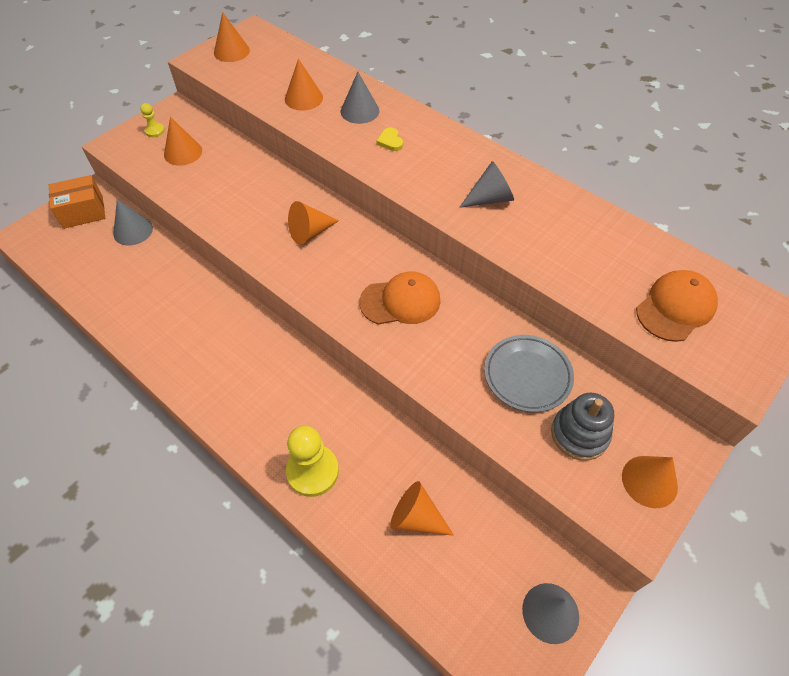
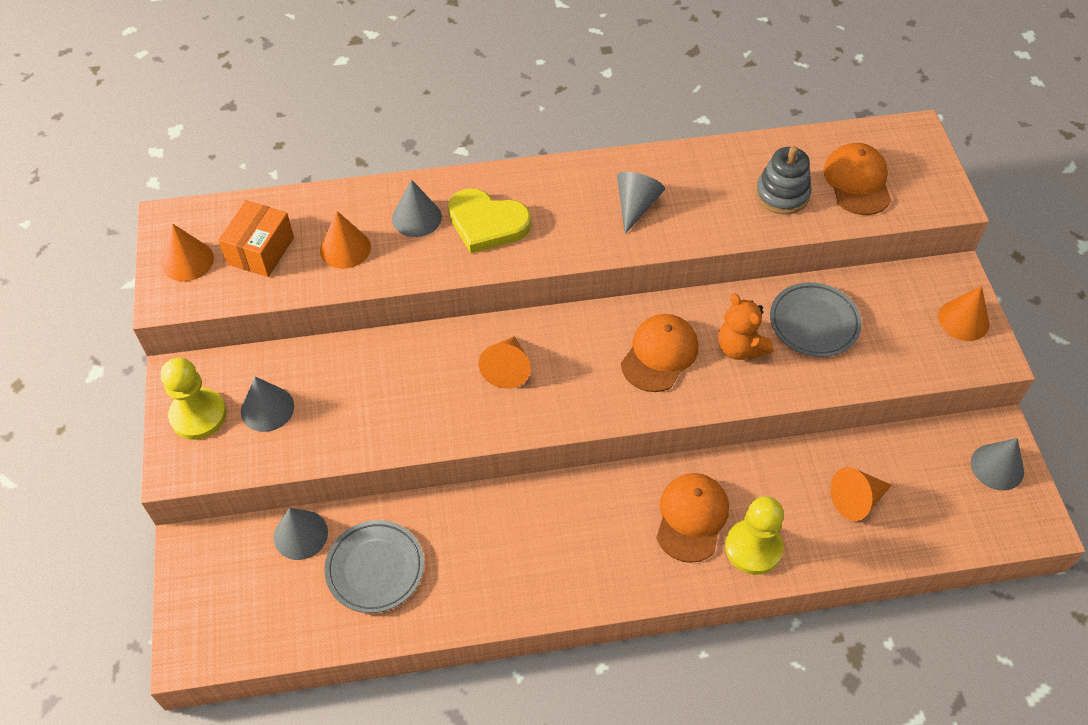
camera: 50 degrees left, 0 degrees up
orange box [49,175,105,229] -> orange box moved to [218,200,294,277]
yellow pawn [140,103,165,137] -> yellow pawn [161,358,227,440], size x2.02
orange cone [164,117,202,166] -> grey cone [241,377,294,432]
yellow heart [376,127,403,151] -> yellow heart [448,188,531,253], size x2.26
grey stacking toy [551,393,614,460] -> grey stacking toy moved to [756,146,811,215]
none -> grey plate [324,520,424,613]
none -> orange cap [656,473,729,563]
none -> orange teddy bear [718,294,774,360]

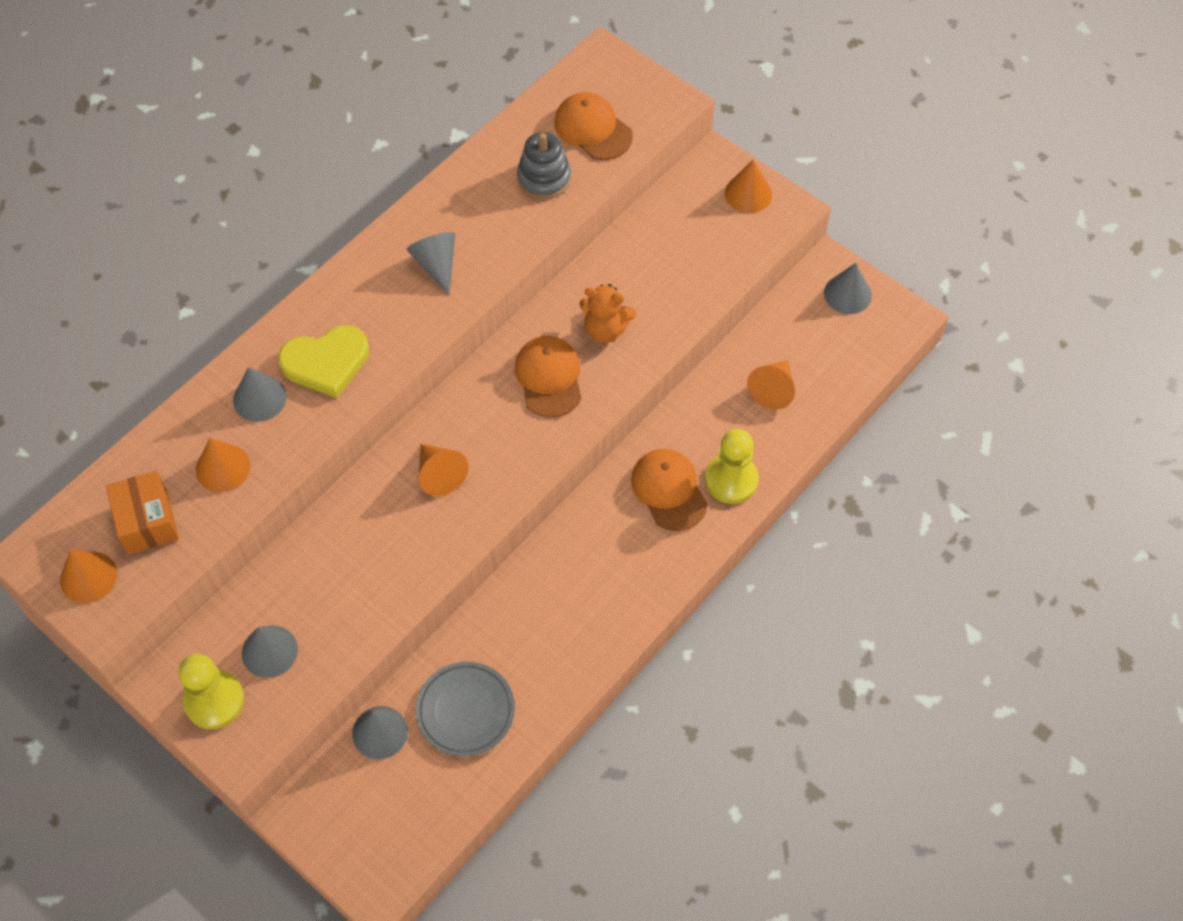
camera: 40 degrees left, 5 degrees up
grey plate [770,282,862,357] -> none

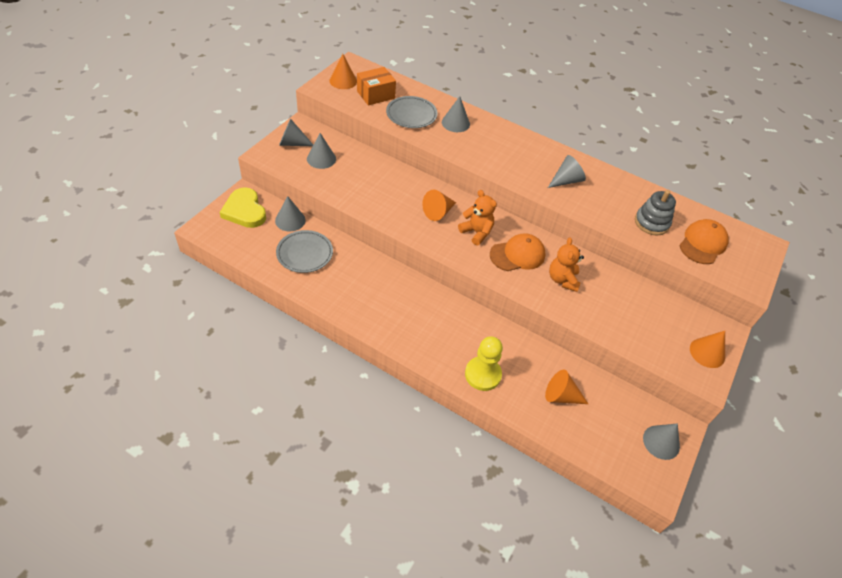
camera: 75 degrees right, 10 degrees down
yellow pawn [178,654,244,729] -> grey cone [279,119,313,146]
orange cone [196,438,250,492] -> grey plate [386,96,438,128]
yellow heart [278,325,369,398] -> yellow heart moved to [219,187,266,228]
orange cap [631,449,708,531] -> none
none -> orange teddy bear [458,190,497,246]

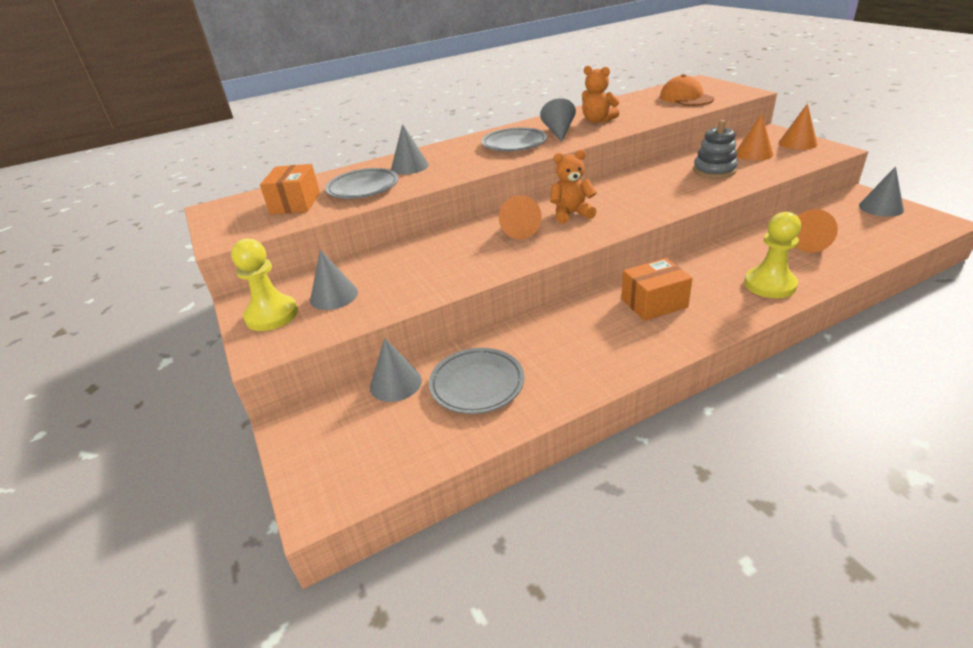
camera: 50 degrees left, 15 degrees down
yellow heart [219,187,266,228] -> none
grey cone [279,119,313,146] -> yellow pawn [231,239,298,331]
orange cone [329,54,357,89] -> orange cone moved to [736,114,773,161]
orange cap [490,233,545,271] -> none
orange teddy bear [549,237,584,292] -> orange teddy bear moved to [582,66,619,123]
grey stacking toy [635,190,676,236] -> grey stacking toy moved to [693,120,738,178]
none -> grey plate [481,127,547,151]
none -> orange box [621,258,693,321]

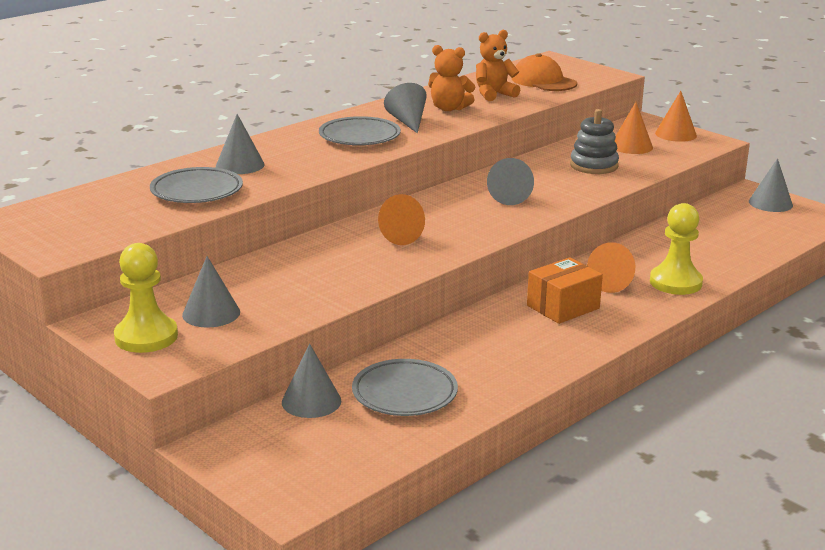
camera: 20 degrees left, 10 degrees down
orange box [260,164,320,214] -> none
orange teddy bear [550,149,597,224] -> orange teddy bear moved to [476,30,520,101]
orange cone [797,209,838,253] -> orange cone moved to [587,242,635,293]
none -> grey cone [487,158,534,205]

